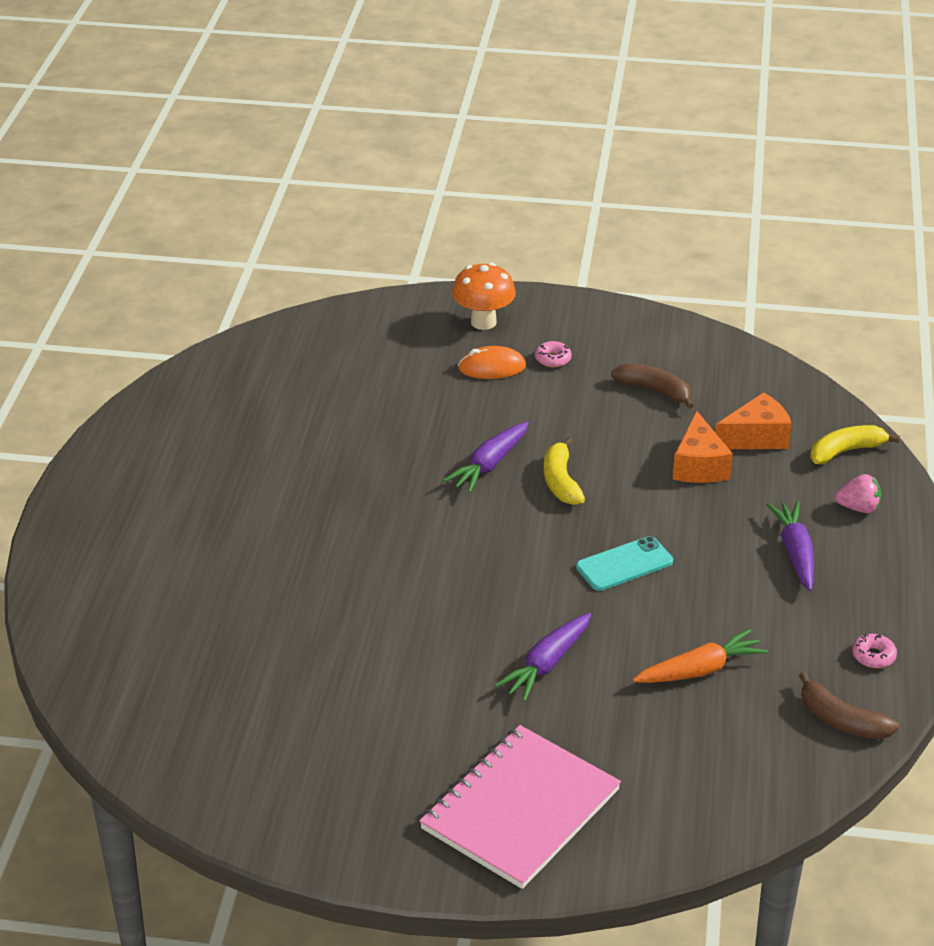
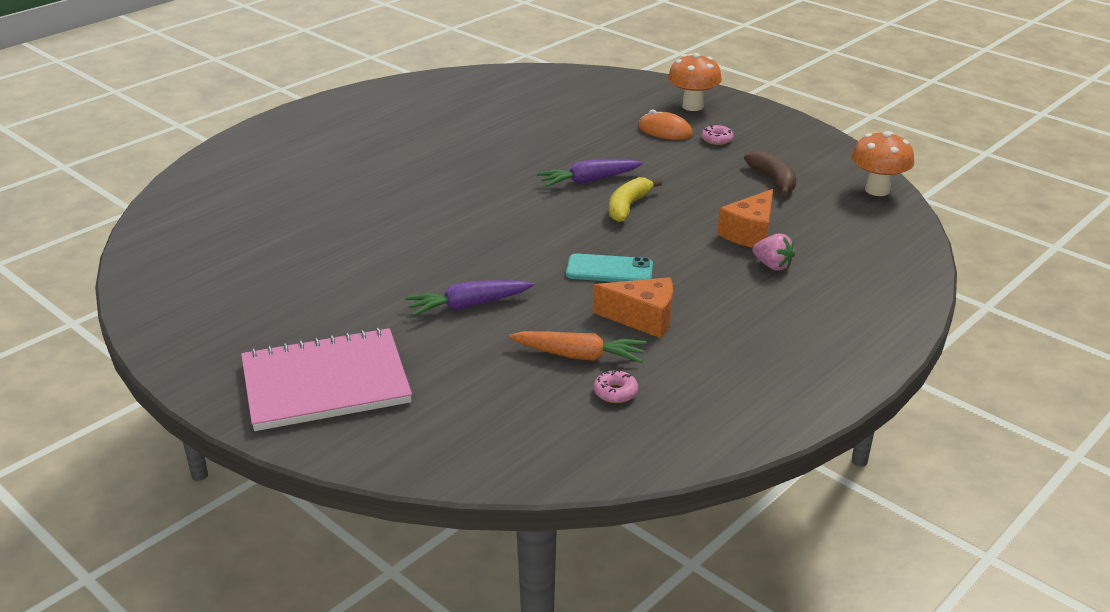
camera: 35 degrees right, 5 degrees down
orange cheese [715,392,792,449] -> orange cheese moved to [593,277,673,338]
purple carrot [766,501,814,591] -> none
brown banana [799,672,899,739] -> none
yellow banana [810,425,900,464] -> none
pink strawberry [834,474,882,513] -> pink strawberry moved to [752,233,795,271]
pink donut [852,633,897,668] -> pink donut moved to [594,369,638,403]
none -> orange mushroom [851,131,914,196]

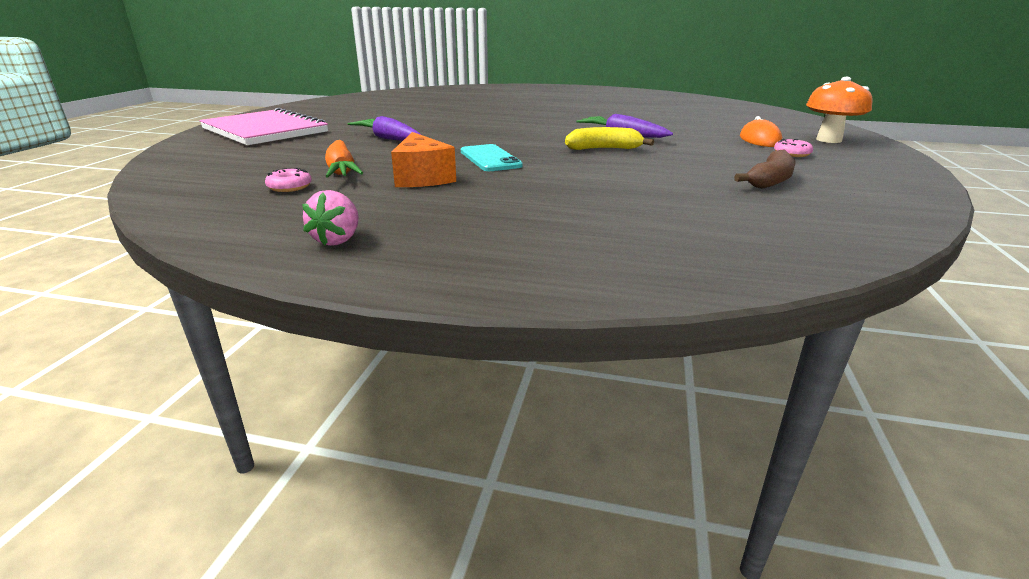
camera: 60 degrees right, 5 degrees down
orange cheese [717,189,773,248] -> none
pink strawberry [752,233,795,271] -> pink strawberry moved to [302,190,359,246]
orange mushroom [851,131,914,196] -> none

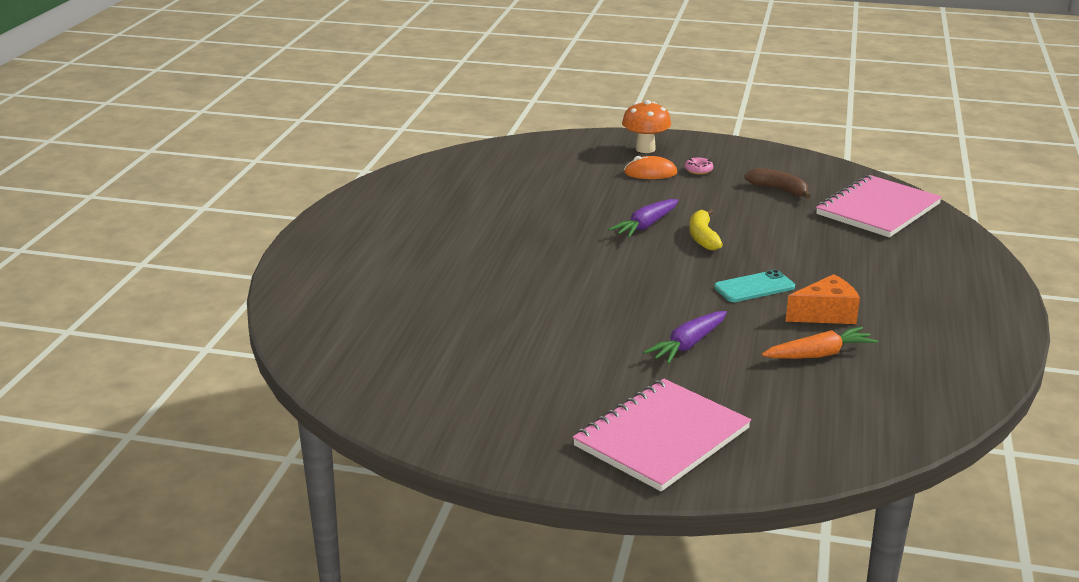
camera: 90 degrees left, 0 degrees up
pink donut [265,168,312,192] -> none
pink strawberry [302,190,359,246] -> none
none -> pink notebook [816,175,942,237]

